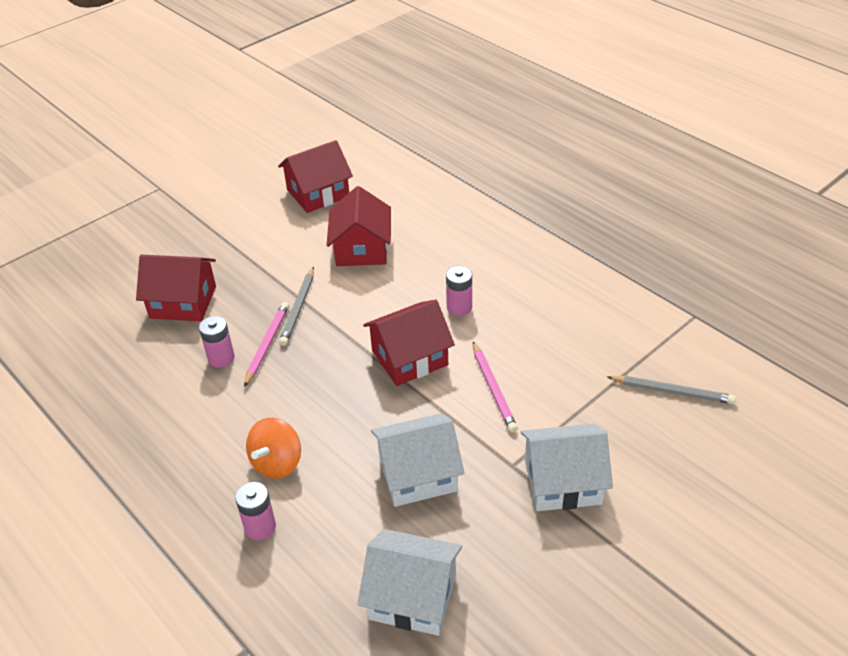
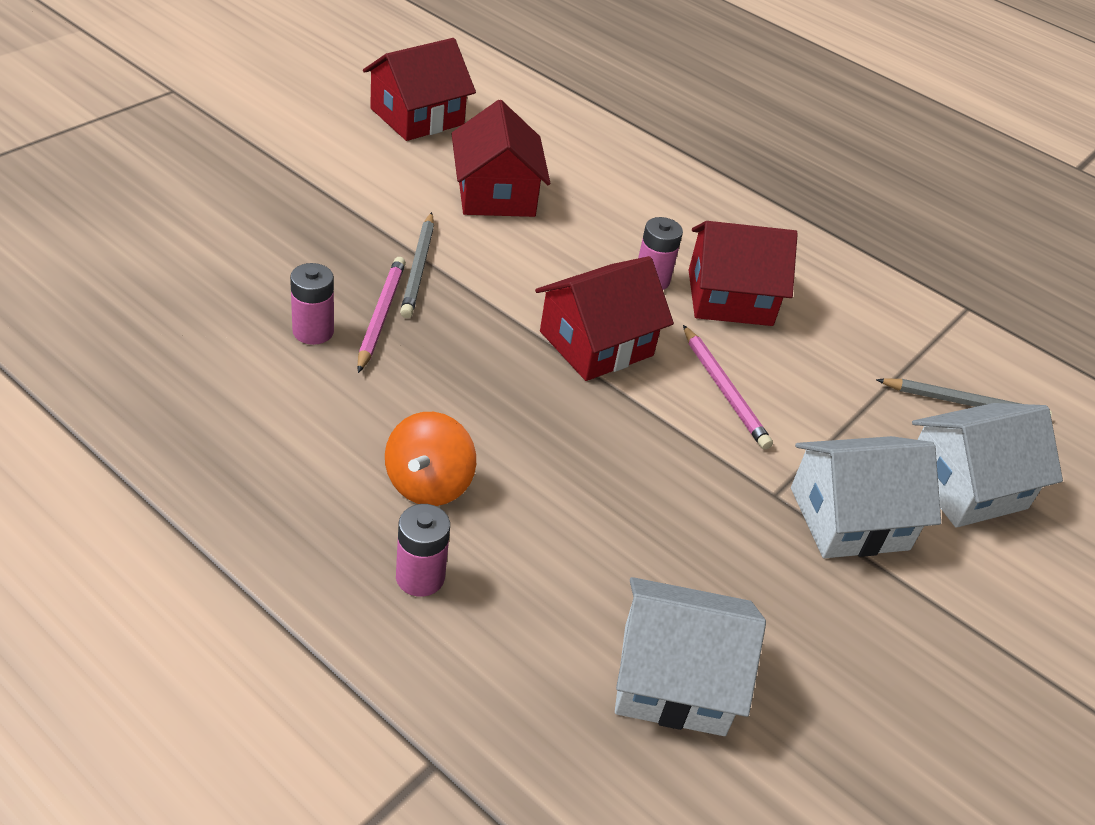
camera: 15 degrees left, 0 degrees up
red house [136,254,216,321] -> red house moved to [689,221,798,326]
white house [371,413,464,507] -> white house moved to [912,403,1063,528]

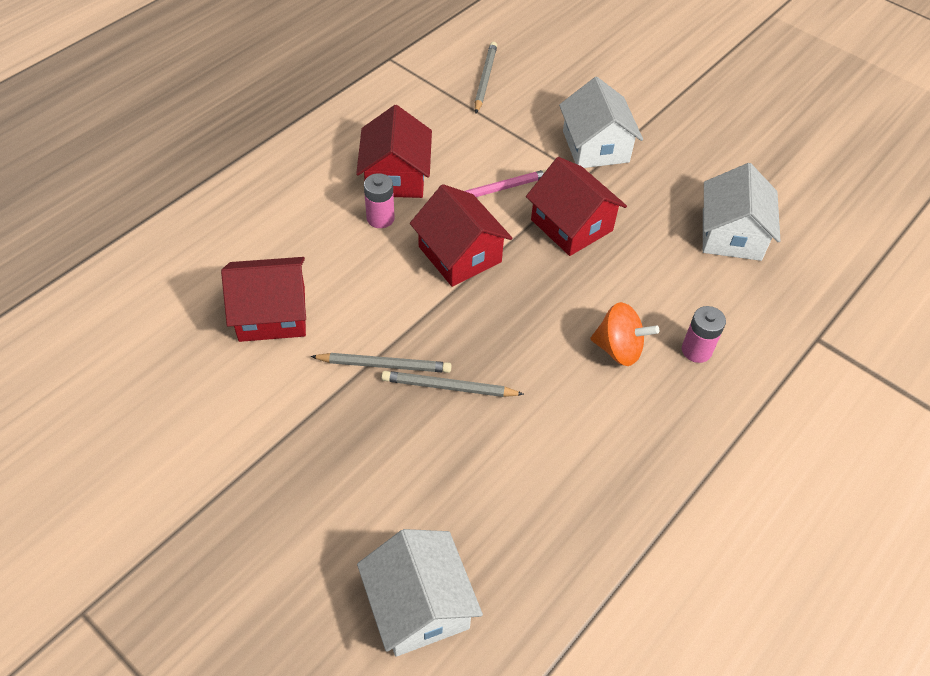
camera: 85 degrees left, 10 degrees up
pink battery [290,263,334,345] -> none
pink pencil [357,257,406,373] -> grey pencil [381,371,524,397]
red house [363,38,476,141] -> red house moved to [526,157,627,256]
white house [912,403,1063,528] -> white house moved to [357,529,483,657]

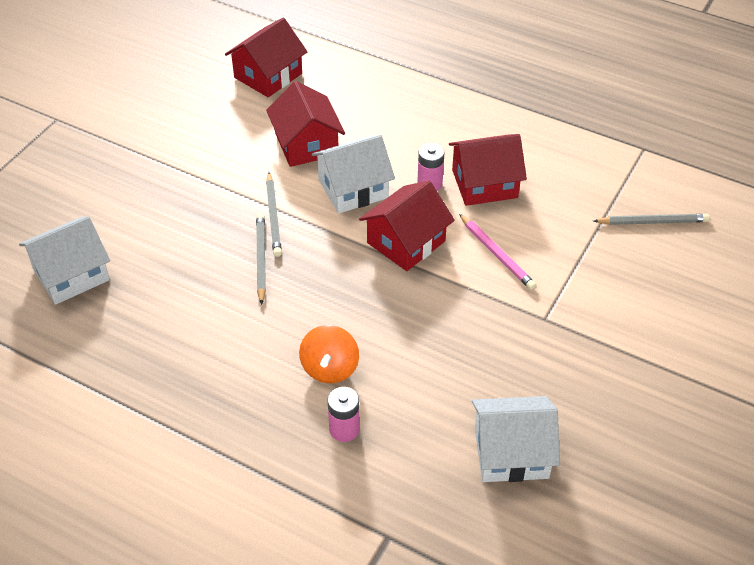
camera: 80 degrees right, 5 degrees down
red house [526,157,627,256] -> red house moved to [225,18,307,97]
white house [559,77,643,168] -> white house moved to [312,135,395,214]

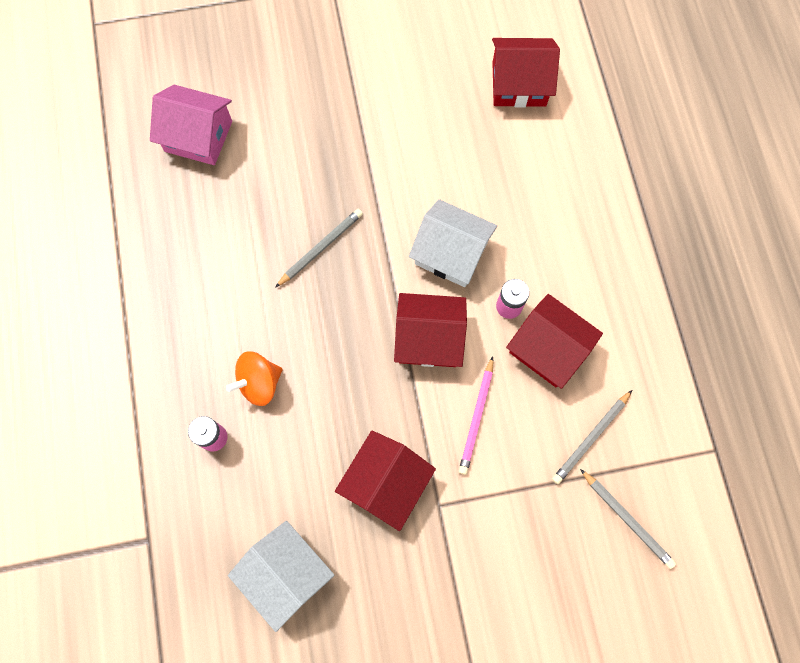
camera: 50 degrees right, 25 degrees up
white house [19,216,110,305] -> pink house [150,85,232,165]
red house [266,81,345,167] -> red house moved to [335,431,436,531]
grey pencil [266,172,282,257] -> grey pencil moved to [552,390,632,484]

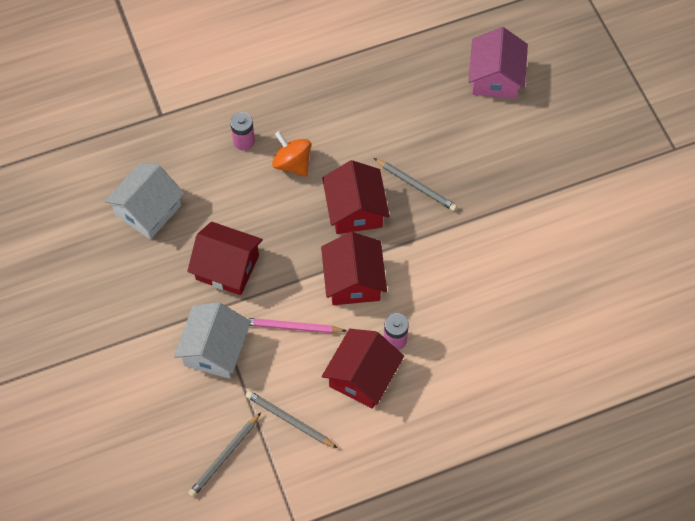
camera: 80 degrees right, 10 degrees down
white house [409,199,497,287] -> white house moved to [174,302,251,379]
red house [492,38,560,107] -> red house moved to [322,160,390,234]

